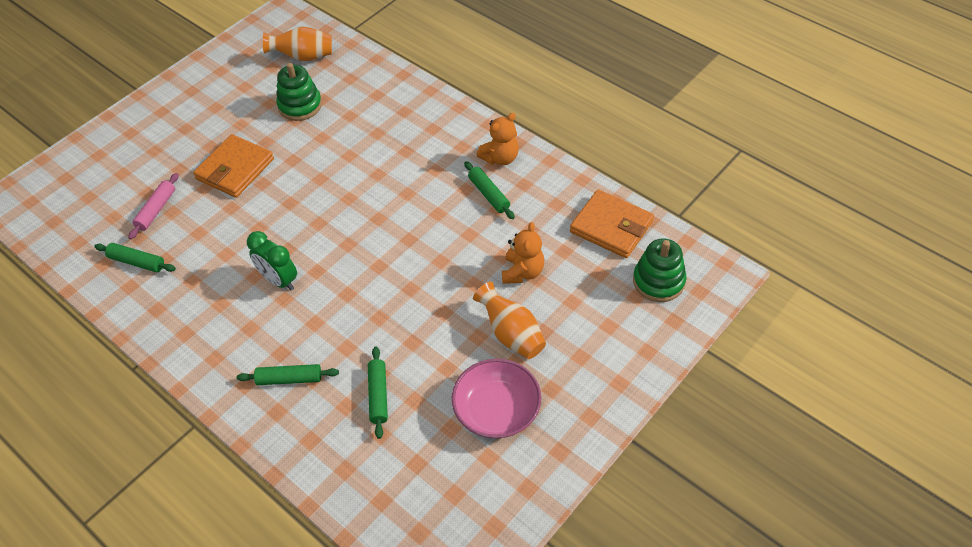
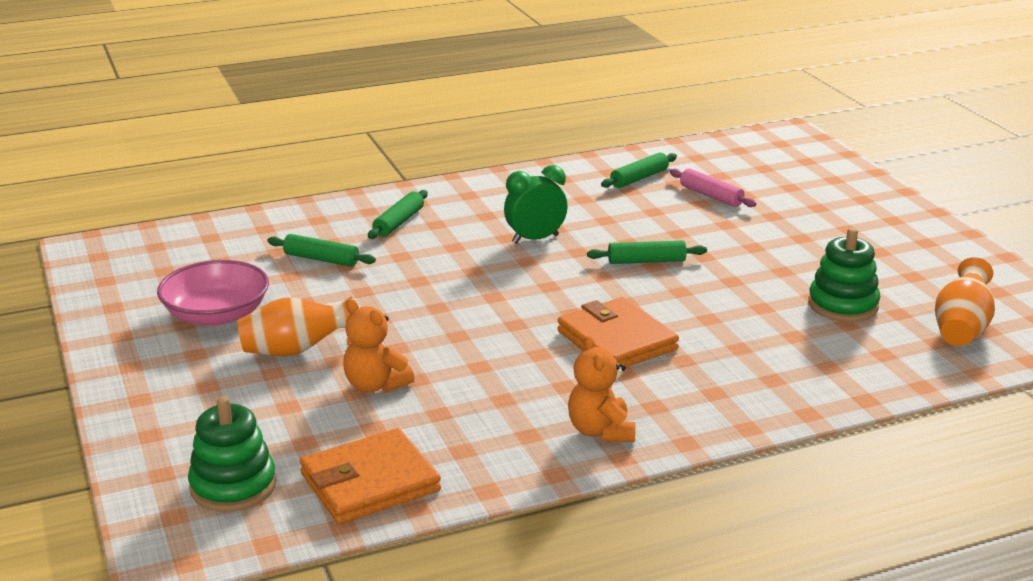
camera: 115 degrees right, 25 degrees down
orange wallet [193,134,274,198] -> orange wallet moved to [557,297,679,367]
green rolling pin [464,161,515,219] -> green rolling pin moved to [587,240,707,264]

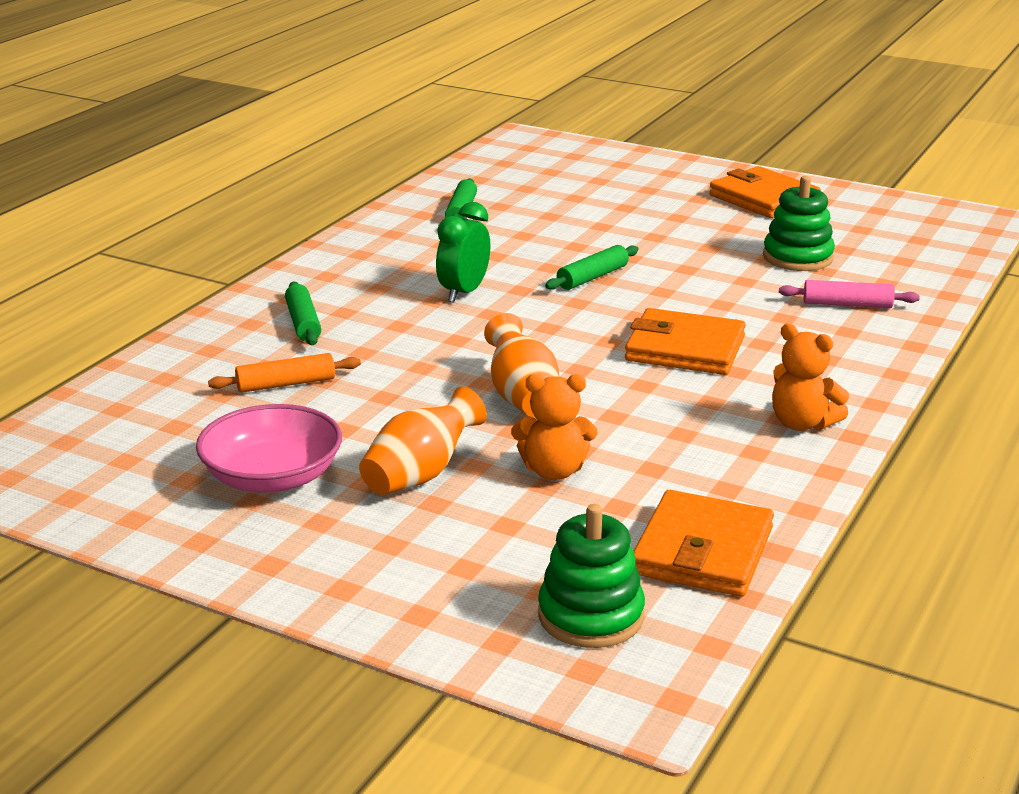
camera: 40 degrees left, 0 degrees up
green rolling pin [267,234,376,267] -> orange rolling pin [208,353,361,393]
pink rolling pin [670,169,756,207] -> pink rolling pin moved to [779,280,920,308]
orange vase [935,257,995,346] -> orange vase moved to [484,313,559,418]
none -> orange wallet [709,166,821,218]

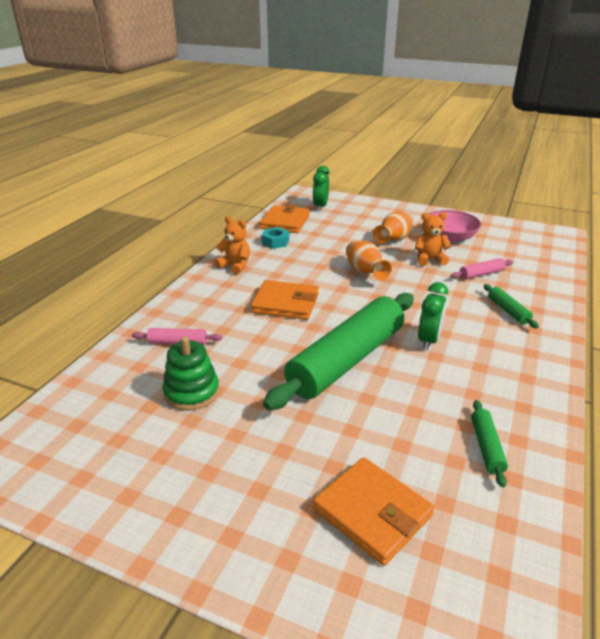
camera: 175 degrees right, 5 degrees up
orange rolling pin [208,353,361,393] -> pink rolling pin [451,258,513,279]
orange teddy bear [511,374,597,480] -> orange teddy bear moved to [415,212,451,266]
green stacking toy [538,504,645,648] -> green clock [313,166,330,211]
green rolling pin [545,245,639,290] -> green rolling pin [263,293,414,410], size x2.49
orange wallet [709,166,821,218] -> orange wallet moved to [313,457,434,566]
none -> turquoise nut [262,227,289,249]

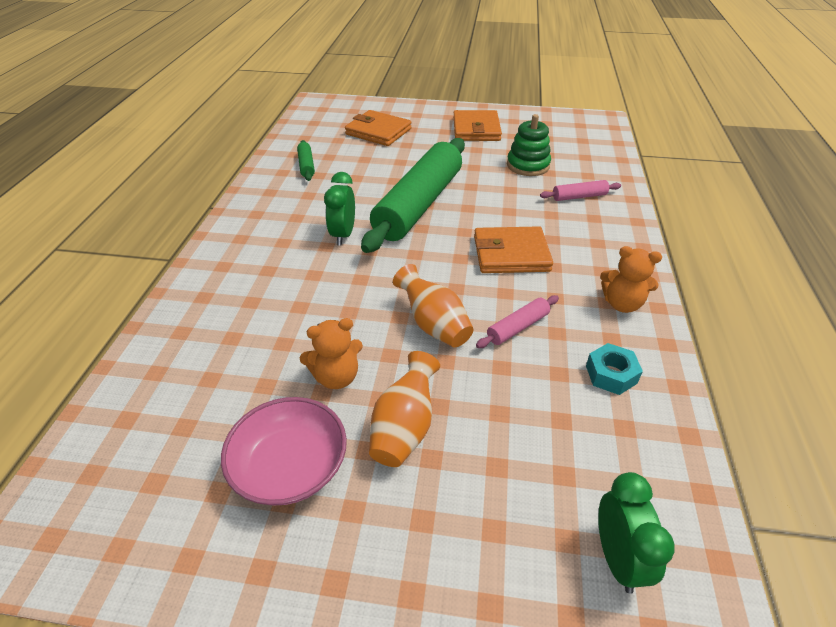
camera: 165 degrees right, 10 degrees up
orange wallet [260,205,310,233] -> orange wallet moved to [453,110,502,141]
pink rolling pin [451,258,513,279] -> pink rolling pin moved to [476,295,559,348]
green rolling pin [484,284,539,329] -> none

